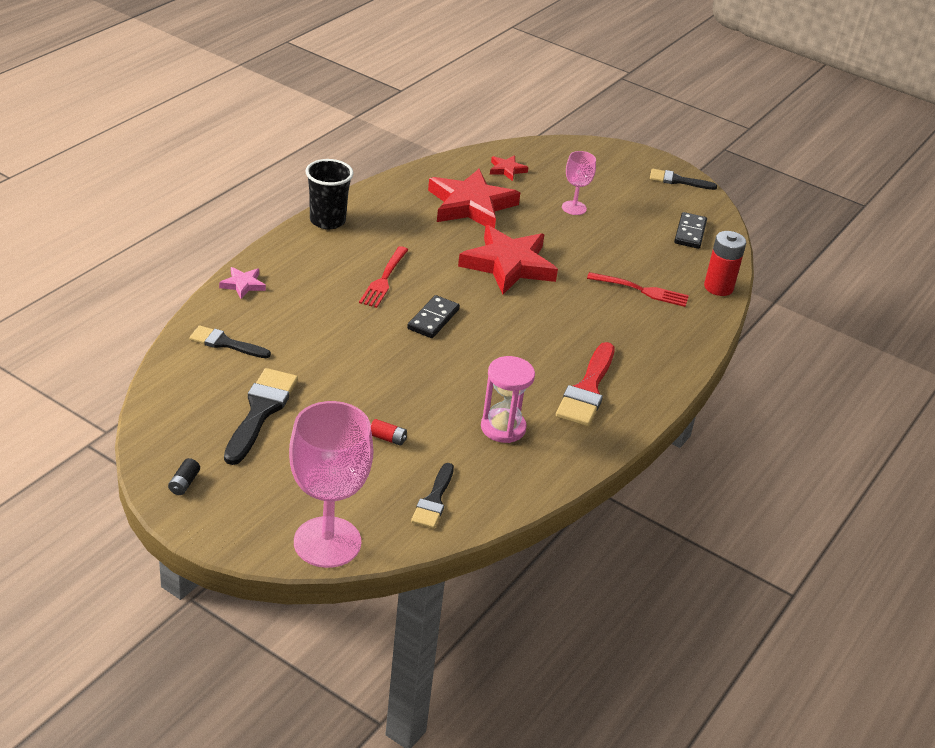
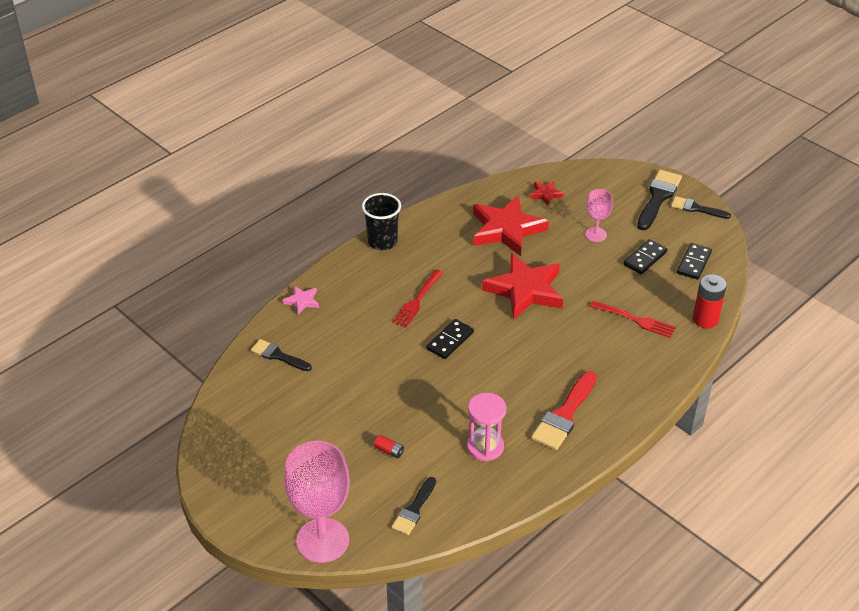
camera: 15 degrees right, 5 degrees up
black battery [168,458,200,495] -> none
black brush [224,368,298,465] -> black brush moved to [637,170,682,230]
none -> black domino [623,239,667,274]

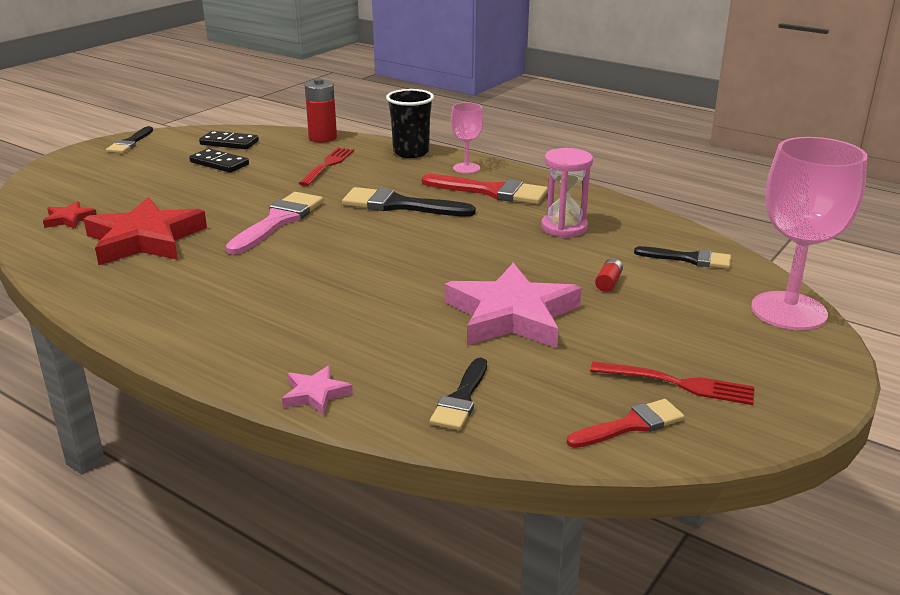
camera: 100 degrees left, 15 degrees down
black cup [362,193,401,250] -> black cup moved to [386,89,434,158]
red fork [392,269,443,328] -> red fork moved to [590,361,754,405]
black domino [427,319,474,359] -> none
red star [482,253,563,319] -> pink brush [226,192,323,255]
pink goblet [585,189,613,242] -> pink goblet moved to [451,103,483,174]
black brush [637,170,682,230] -> black brush moved to [342,187,476,216]
none -> pink star [445,263,581,348]
none -> red brush [567,399,685,448]

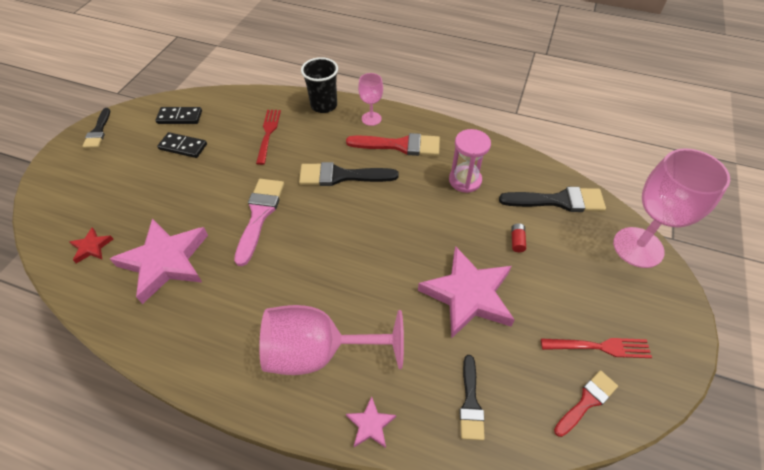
camera: 15 degrees left, 25 degrees up
red star [84,197,207,265] -> pink star [110,218,208,304]
red battery [305,78,337,143] -> none
black brush [634,246,731,269] -> black brush [499,187,606,212], size x1.59
none -> pink goblet [259,305,404,375]

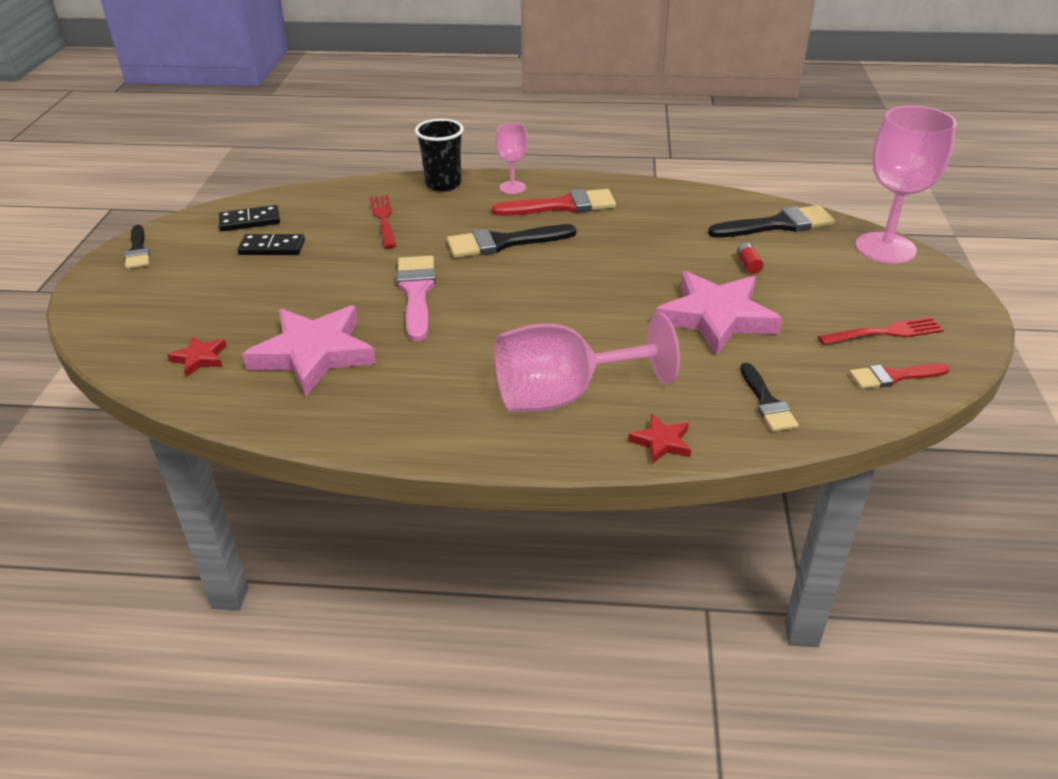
camera: 15 degrees left, 15 degrees down
pink star [346,396,396,448] -> red star [628,414,691,464]
pink hourglass [449,129,491,193] -> none
red brush [554,370,618,437] -> red brush turned 135 degrees counterclockwise [849,363,950,389]

